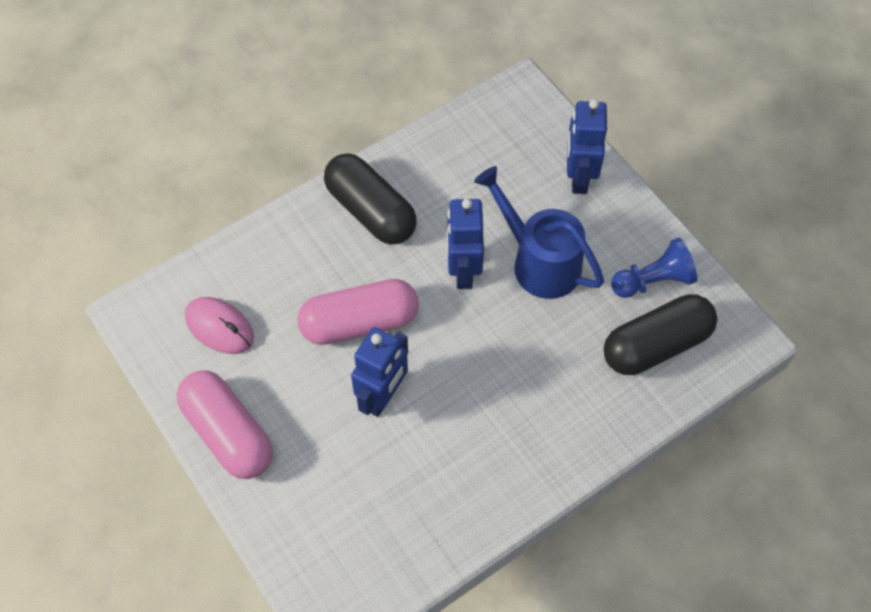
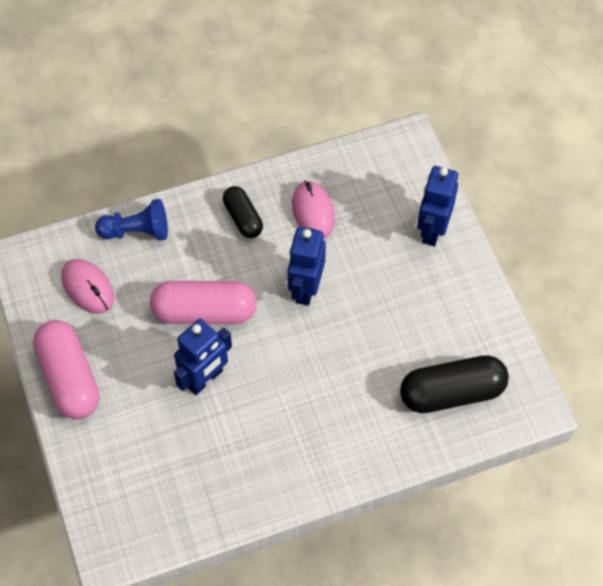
camera: 15 degrees right, 0 degrees up
black capsule [324,154,417,245] -> black capsule [223,186,263,238], size x0.59
blue watering can [474,166,604,299] -> none
blue pawn [611,238,697,298] -> blue pawn moved to [95,199,168,241]
none -> pink mouse [292,181,335,239]

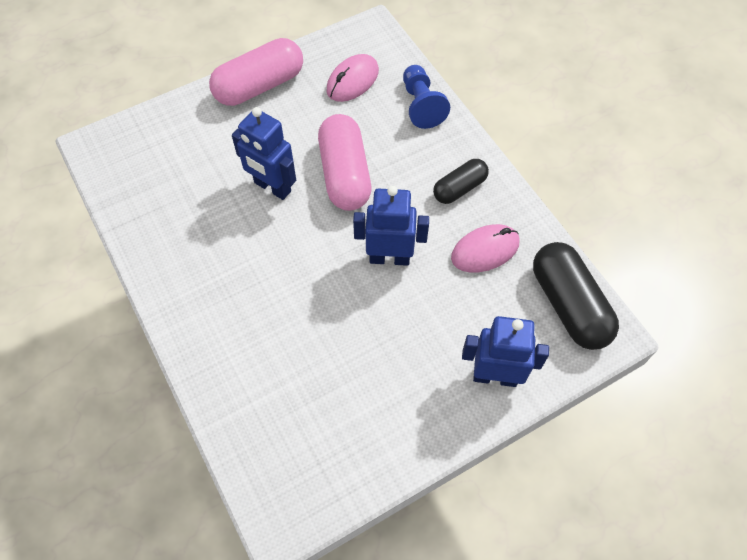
camera: 80 degrees right, 0 degrees up
black capsule [400,355,509,413] -> black capsule moved to [533,242,619,350]

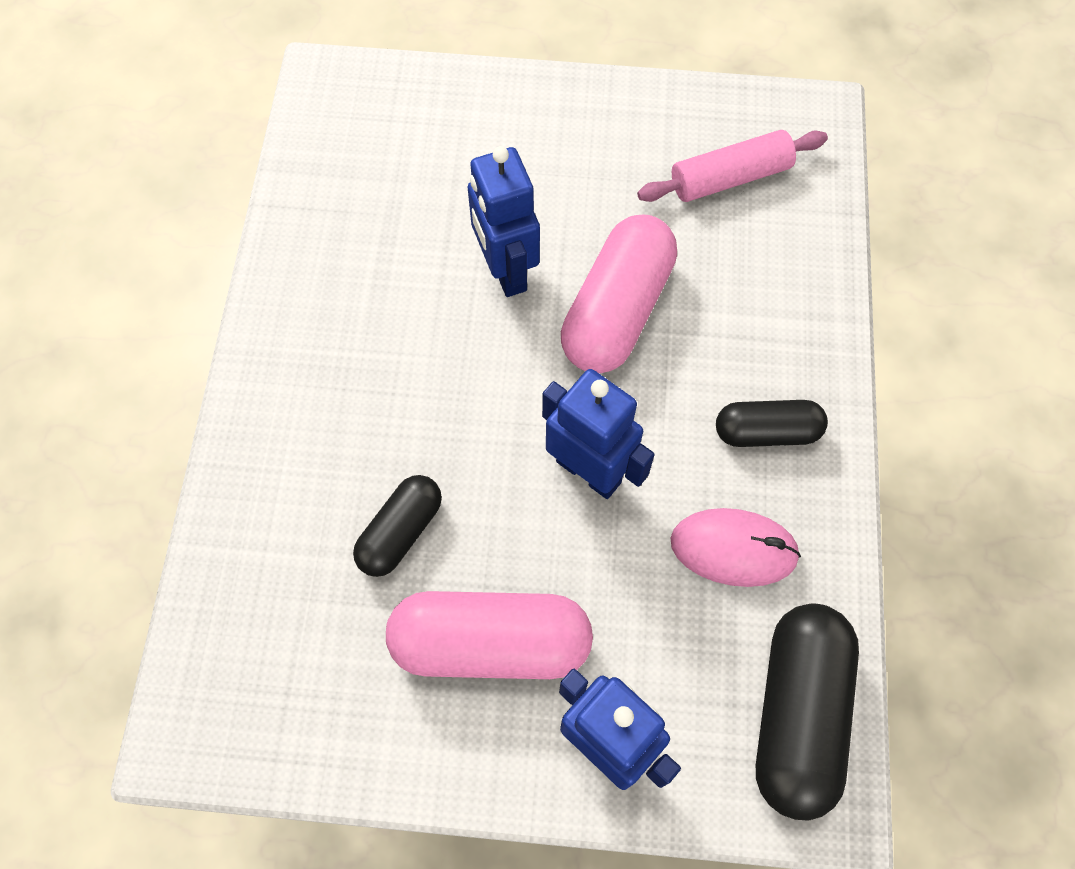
camera: 35 degrees right, 5 degrees up
pink capsule [209,38,303,106] -> pink capsule moved to [386,591,593,679]
pink mouse [326,54,379,102] -> pink rolling pin [637,130,828,202]
blue pawn [403,65,450,129] -> none
none -> black capsule [353,475,442,577]

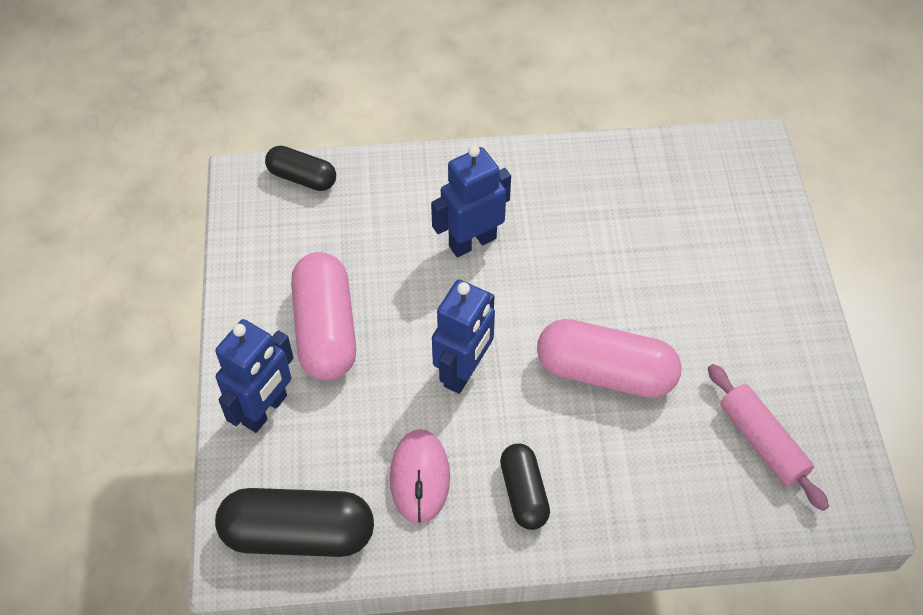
camera: 80 degrees right, 10 degrees down
black capsule [353,475,442,577] -> black capsule moved to [265,146,336,191]
blue robot [468,146,540,297] -> blue robot moved to [431,145,511,257]

